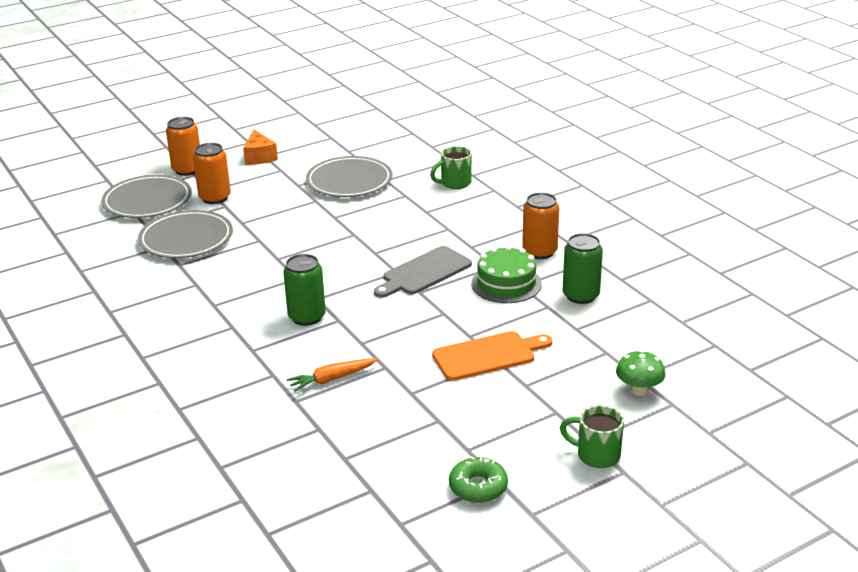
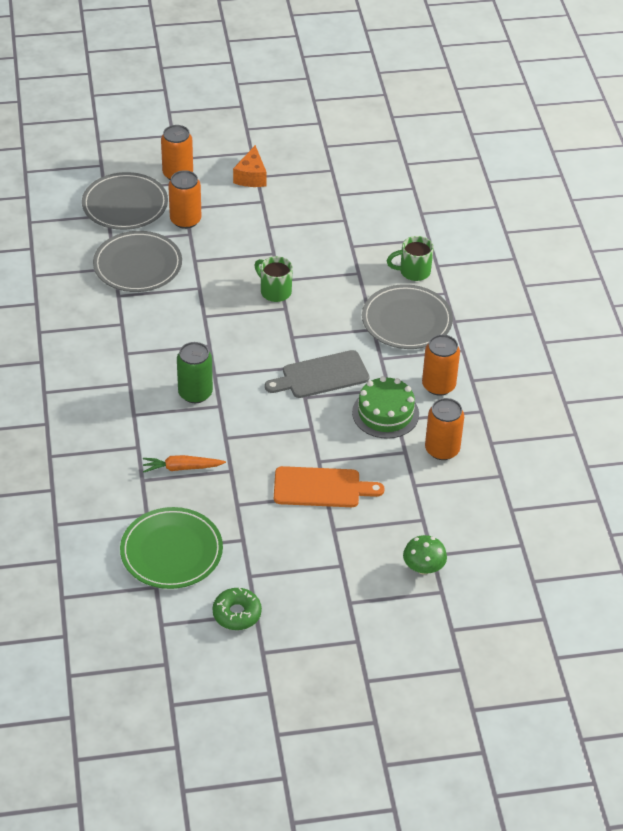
camera: 20 degrees right, 15 degrees up
grey plate [306,156,393,197] -> grey plate moved to [362,284,453,349]
green mug [560,405,624,468] -> green mug moved to [254,256,293,302]
green can [563,233,603,304] -> orange can [425,398,464,460]
none -> green plate [120,507,223,589]

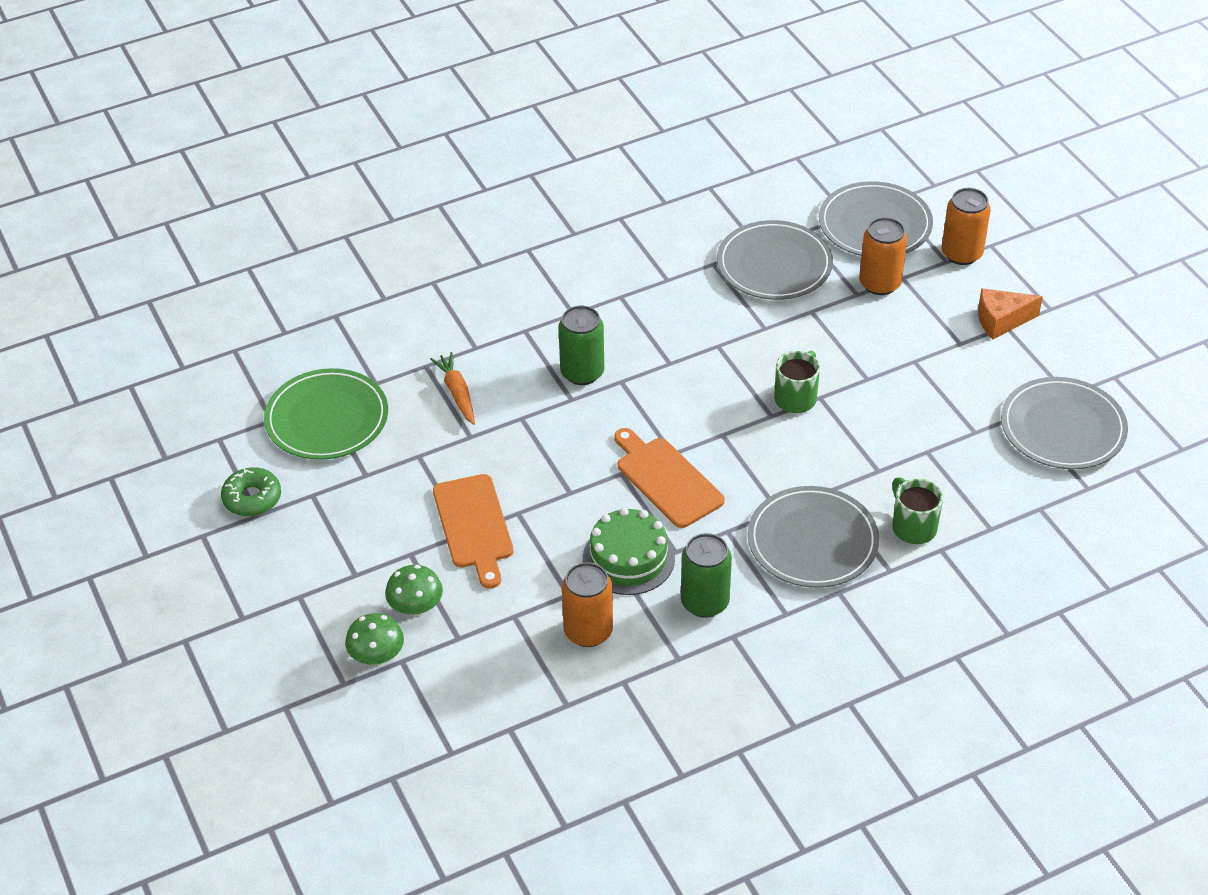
camera: 75 degrees right, 0 degrees up
grey cutting board [265,350,370,398] -> orange cutting board [614,428,725,528]
orange can [422,334,460,396] -> green can [681,533,732,618]
none -> green mushroom [385,565,443,616]
none -> grey plate [1001,377,1128,469]

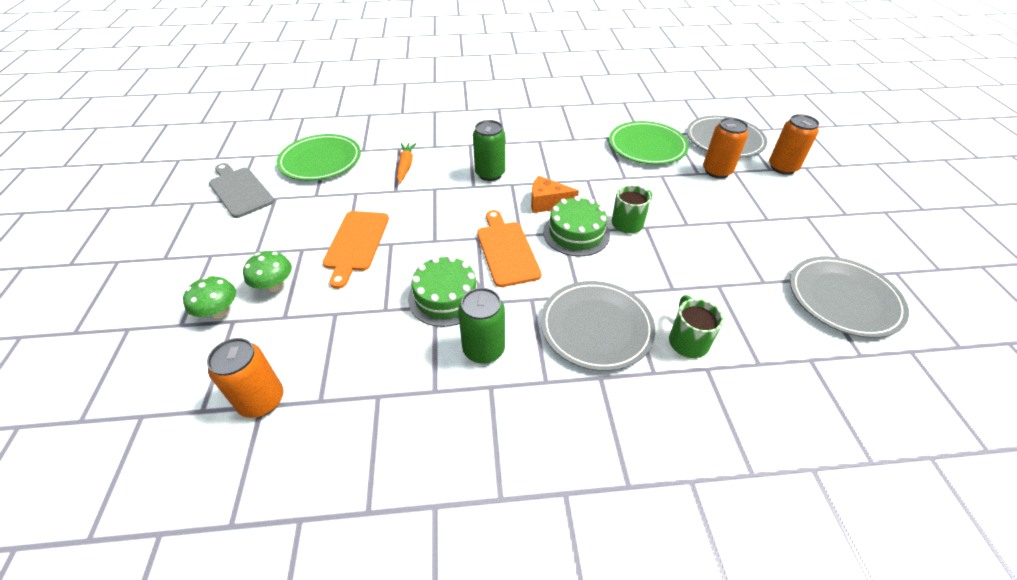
camera: 20 degrees right, 0 degrees up
green donut [221,467,281,517] -> grey cutting board [209,163,274,218]
orange can [562,562,613,647] -> orange can moved to [207,338,284,418]
grey plate [717,220,833,300] -> green plate [609,121,689,165]
orange cheese [978,288,1043,339] -> orange cheese moved to [531,176,579,213]
none -> green cake [543,196,610,256]

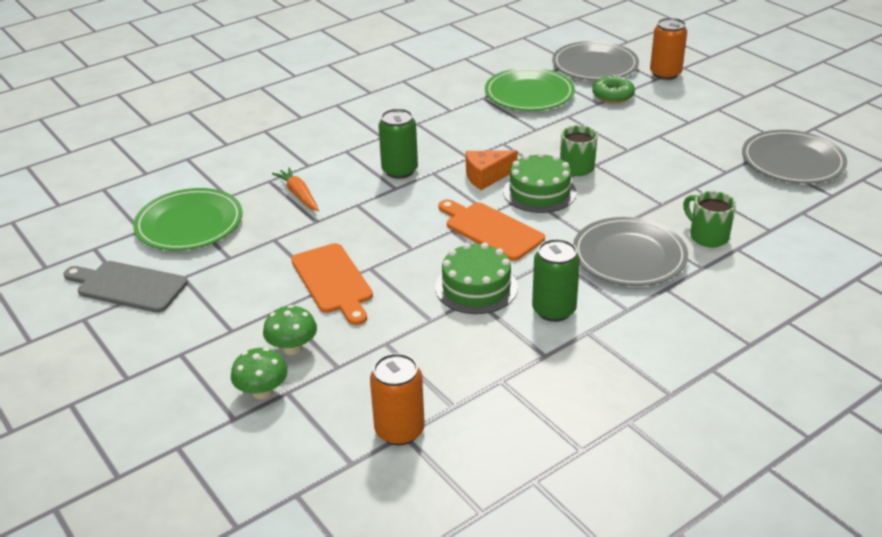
camera: 30 degrees left, 10 degrees down
orange can [703,118,748,178] -> green donut [592,75,635,103]

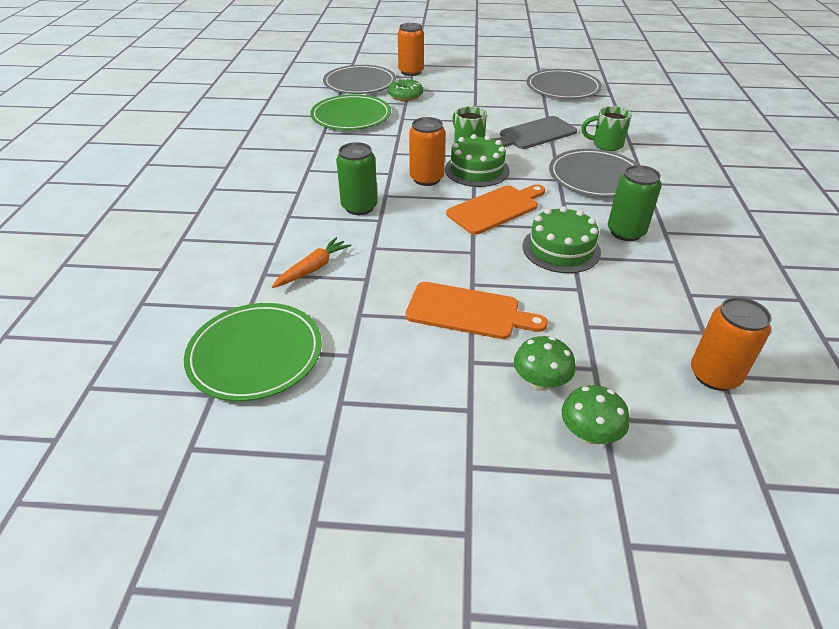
camera: 50 degrees left, 5 degrees up
grey cutting board [64,261,188,313] -> grey cutting board moved to [494,116,577,149]
orange carrot [272,167,319,211] -> orange carrot turned 120 degrees clockwise [272,237,352,288]
orange cutting board [438,199,545,261] -> orange cutting board turned 150 degrees clockwise [446,184,545,235]
orange cheese [466,150,518,190] -> orange can [409,117,445,186]

